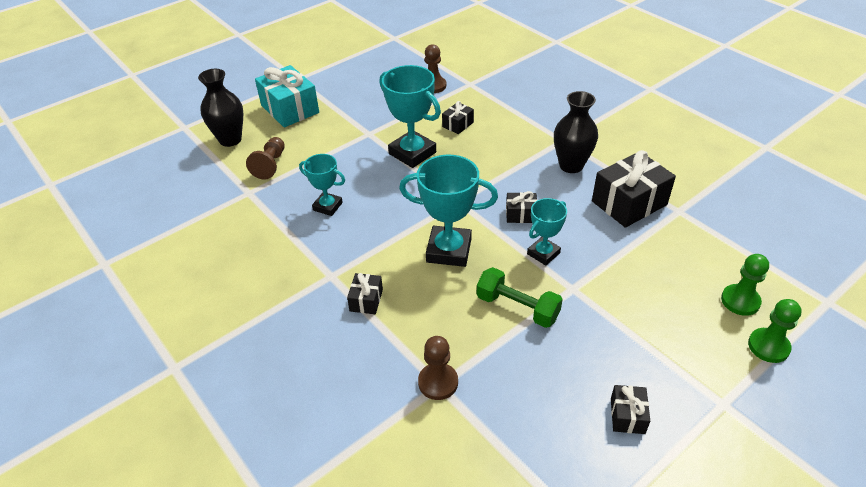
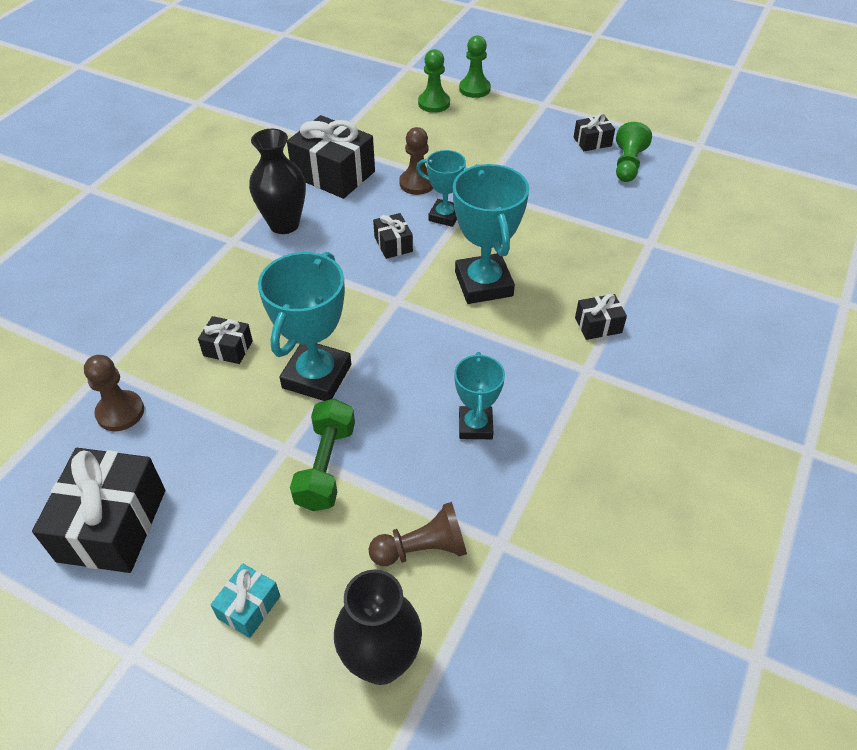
camera: 115 degrees left, 5 degrees up
turquoise gift [255,65,319,127] -> turquoise gift [211,563,280,638], size x0.50
brown pawn [418,336,458,400] -> brown pawn moved to [399,127,433,195]
green dumbbell [477,267,563,328] -> green dumbbell moved to [290,399,355,511]
none -> black gift [32,448,165,573]
none -> green pawn [616,122,652,182]

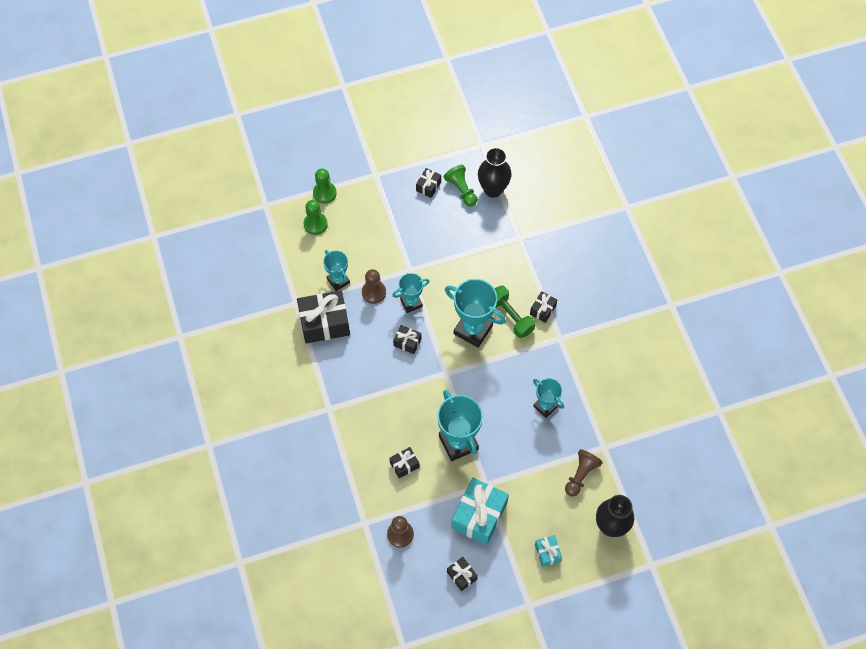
camera: 45 degrees left, 15 degrees up
black gift [32,448,165,573] -> black gift [447,557,478,591], size x0.50
black vase [249,129,306,234] -> black vase moved to [478,147,512,198]
green dumbbell [290,399,355,511] -> green dumbbell moved to [494,285,535,338]
none -> turquoise trophy [323,250,350,291]
none -> turquoise gift [451,478,509,545]

